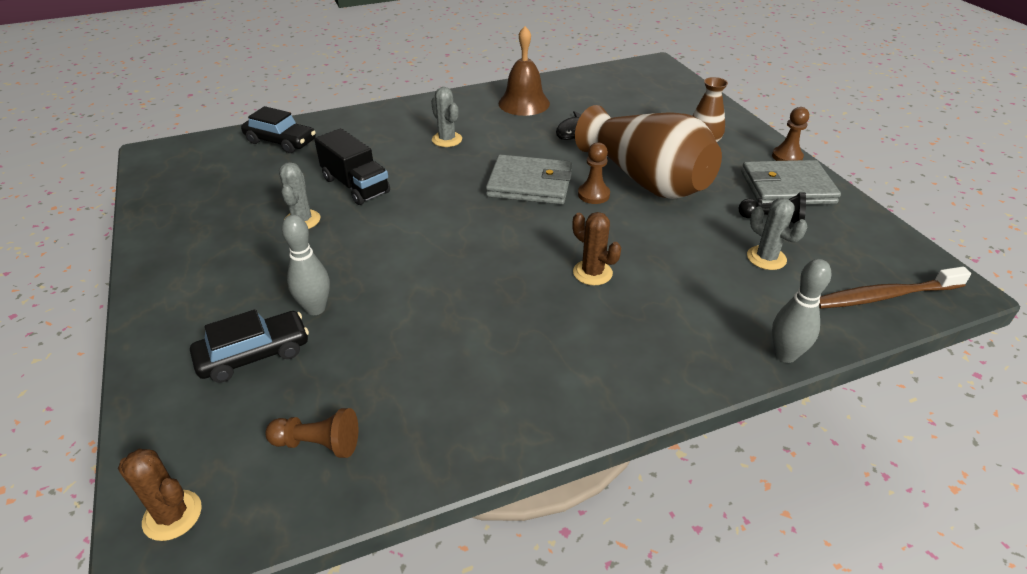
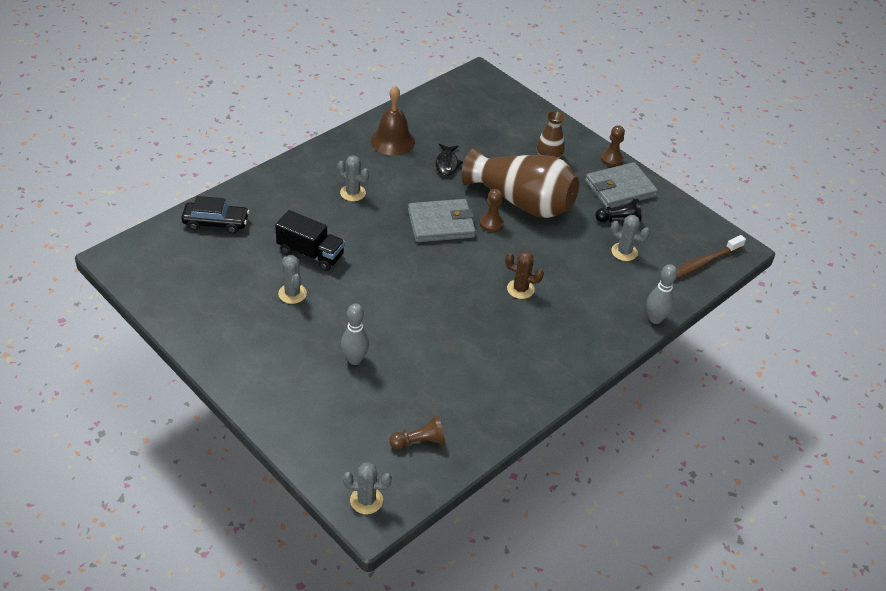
camera: 25 degrees left, 5 degrees up
brown cactus [118,449,202,541] -> grey cactus [343,462,392,514]
black car [190,309,309,383] -> none

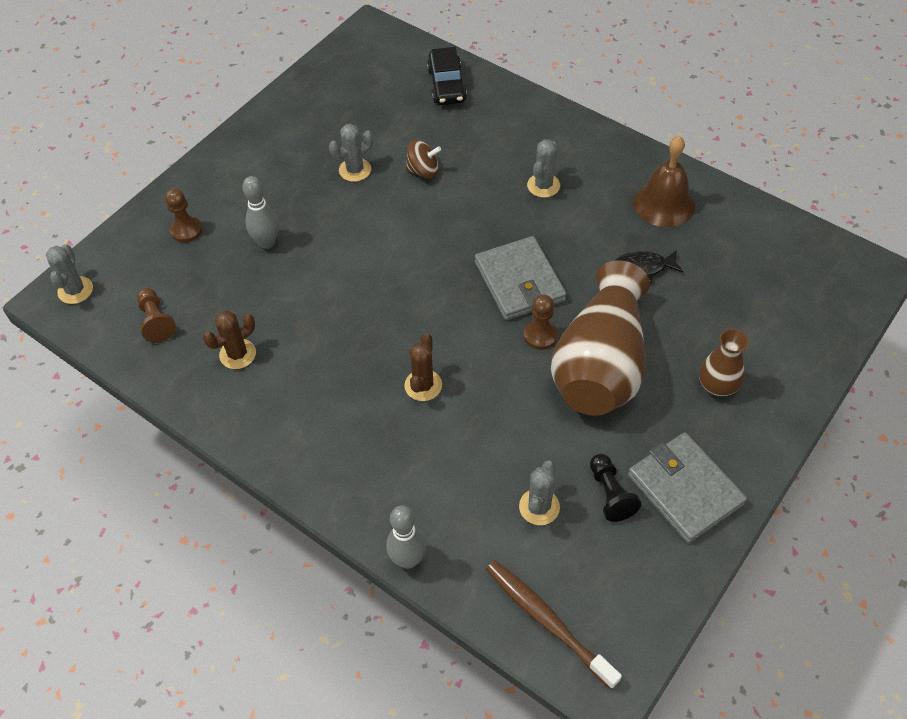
camera: 85 degrees right, 10 degrees up
black truck [275,210,345,271] -> brown spinning top [406,139,441,179]
brown pawn [601,125,625,167] -> brown pawn moved to [165,188,202,243]
none -> brown cactus [203,310,256,369]

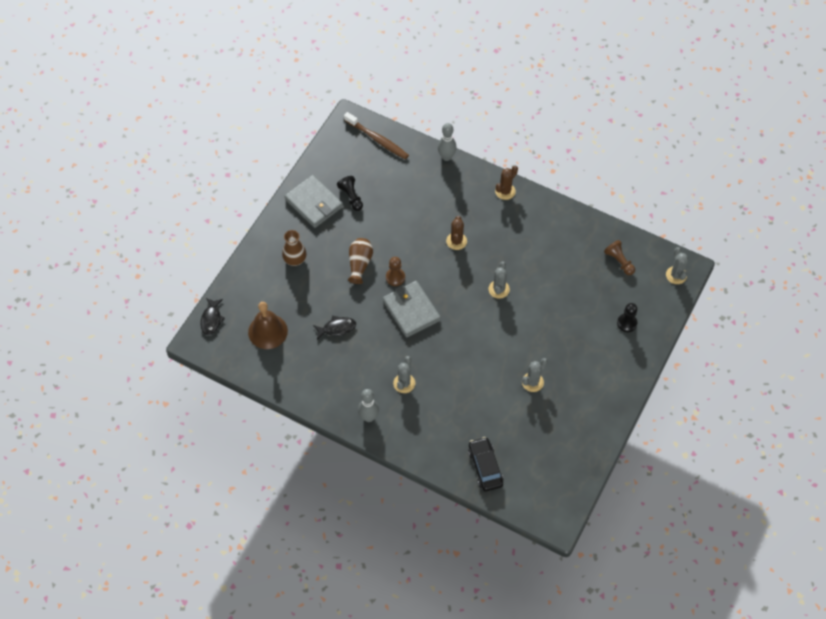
camera: 170 degrees right, 5 degrees up
brown pawn [165,188,202,243] -> black pawn [617,303,637,332]
brown cactus [203,310,256,369] -> brown cactus moved to [495,166,518,200]
grey bowling pin [242,176,279,249] -> grey bowling pin moved to [358,389,379,422]
brown spinning top [406,139,441,179] -> none
grey cactus [519,460,560,525] -> grey cactus moved to [488,261,510,299]
brown vase [551,260,650,416] -> brown vase [348,238,373,284], size x0.48
brown bell [633,136,695,227] -> brown bell moved to [248,302,288,349]
none -> black fish [200,298,225,335]

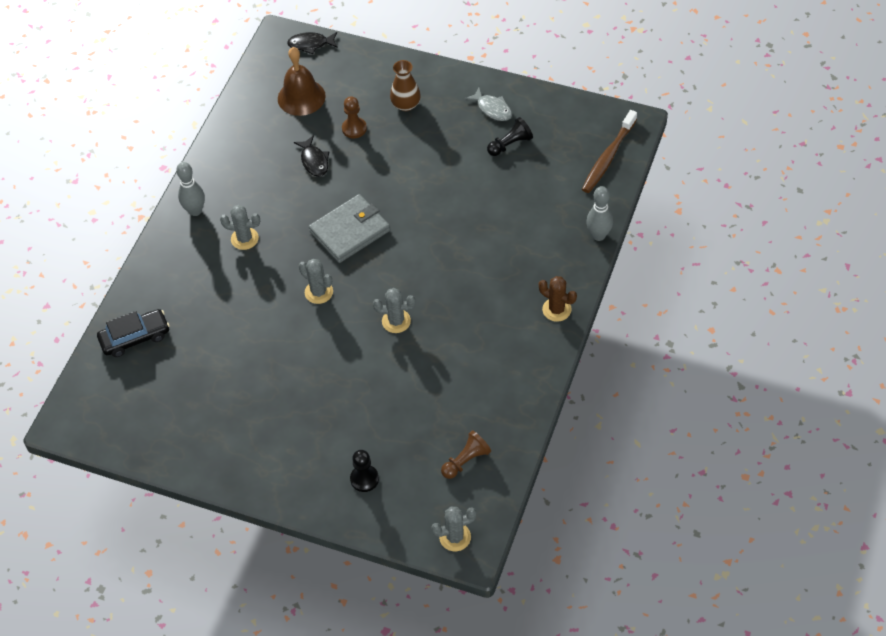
camera: 85 degrees right, 5 degrees down
grey wallet [284,175,343,228] -> grey fish [465,88,512,121]
brown vase [348,238,373,284] -> none
brown pawn [386,257,405,286] -> brown pawn moved to [342,96,367,138]
brown cactus [446,216,467,250] -> none
grey cactus [522,358,548,392] -> grey cactus moved to [299,259,333,304]

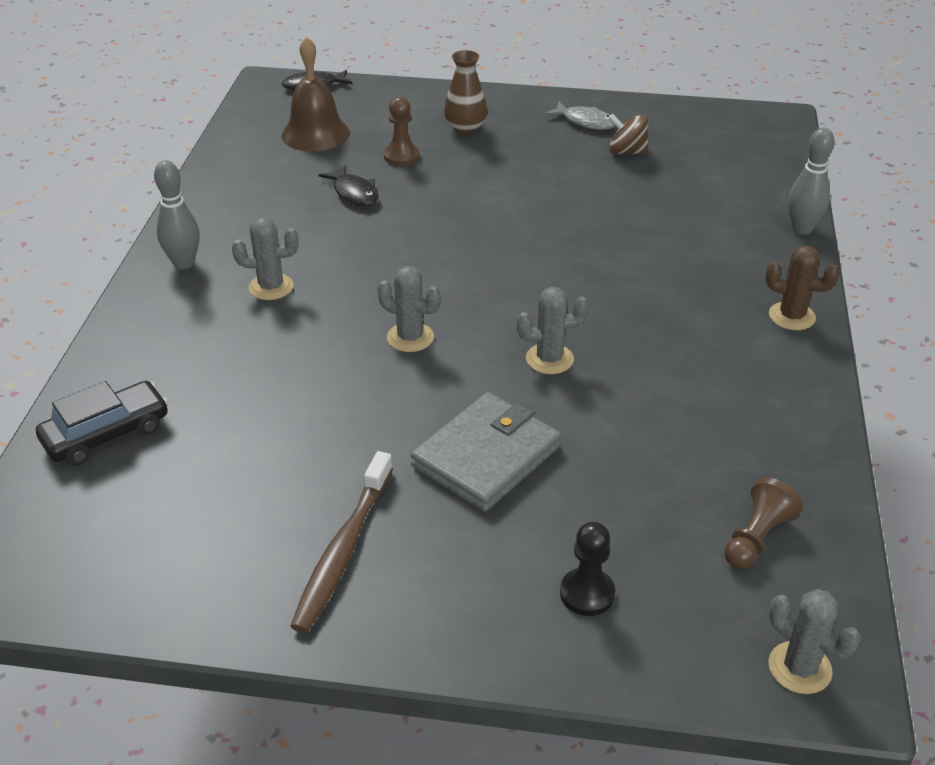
camera: 15 degrees left, 15 degrees down
grey wallet [309,194,390,263] -> grey wallet moved to [411,392,561,511]
grey cactus [431,507,477,551] -> grey cactus turned 75 degrees clockwise [768,589,861,694]
black pawn [487,117,533,156] -> brown spinning top [609,114,648,154]
brown toothbrush [582,110,637,193] -> brown toothbrush moved to [290,451,393,633]

